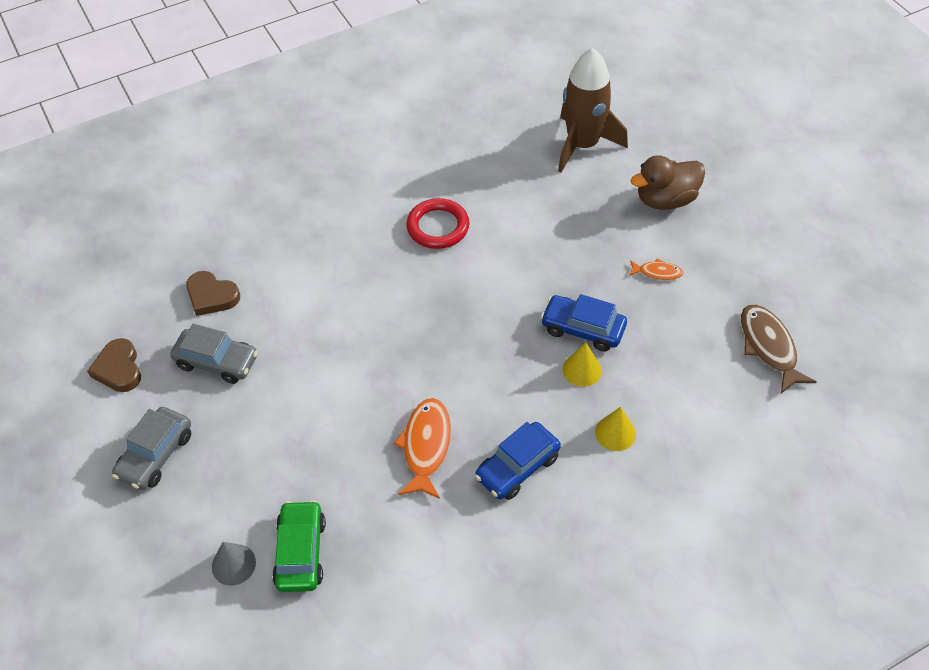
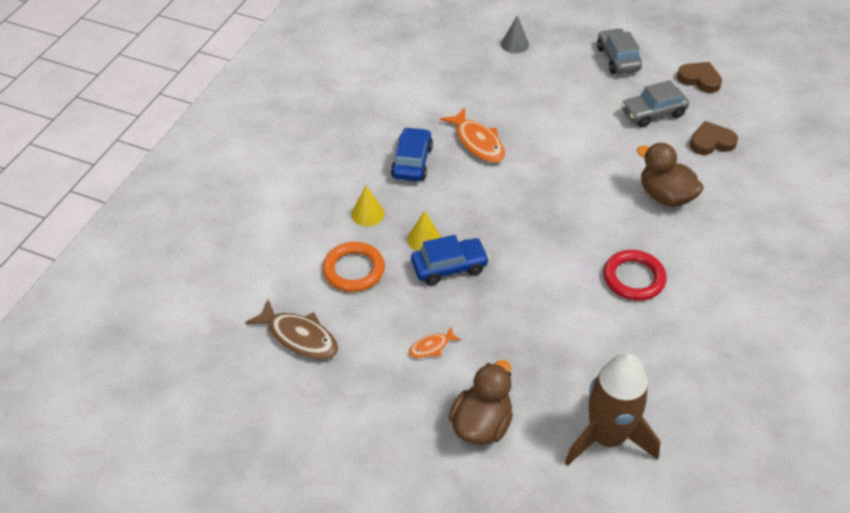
camera: 140 degrees right, 5 degrees down
green car [272,500,326,592] -> none
none -> orange ring [323,242,385,292]
none -> brown duck [637,143,704,207]

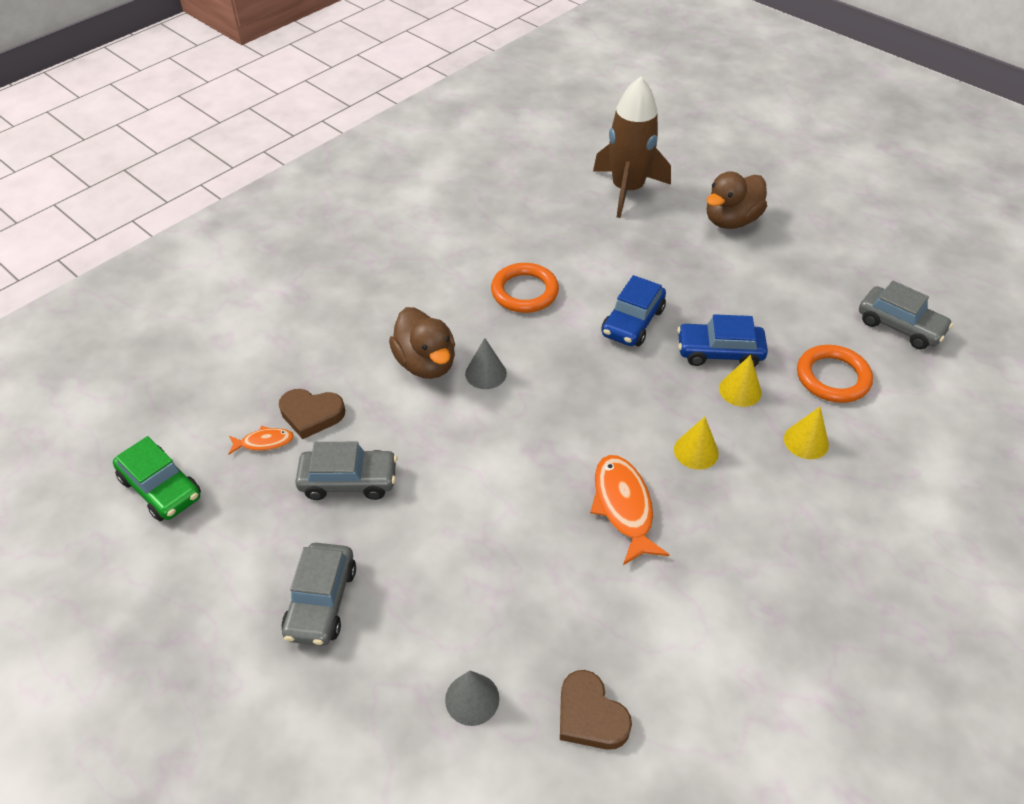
camera: 160 degrees left, 0 degrees up
brown fish [245,300,338,360] -> grey car [859,281,953,349]
blue car [391,127,433,181] -> blue car moved to [601,275,666,347]
orange fish [409,327,461,358] -> orange fish moved to [229,426,294,455]
red ring [603,250,667,301] -> orange ring [491,263,559,313]
brown heart [677,62,722,93] -> brown heart moved to [560,670,632,750]
none -> green car [113,436,201,521]
none -> grey cone [465,338,507,389]
none -> yellow cone [674,417,719,470]

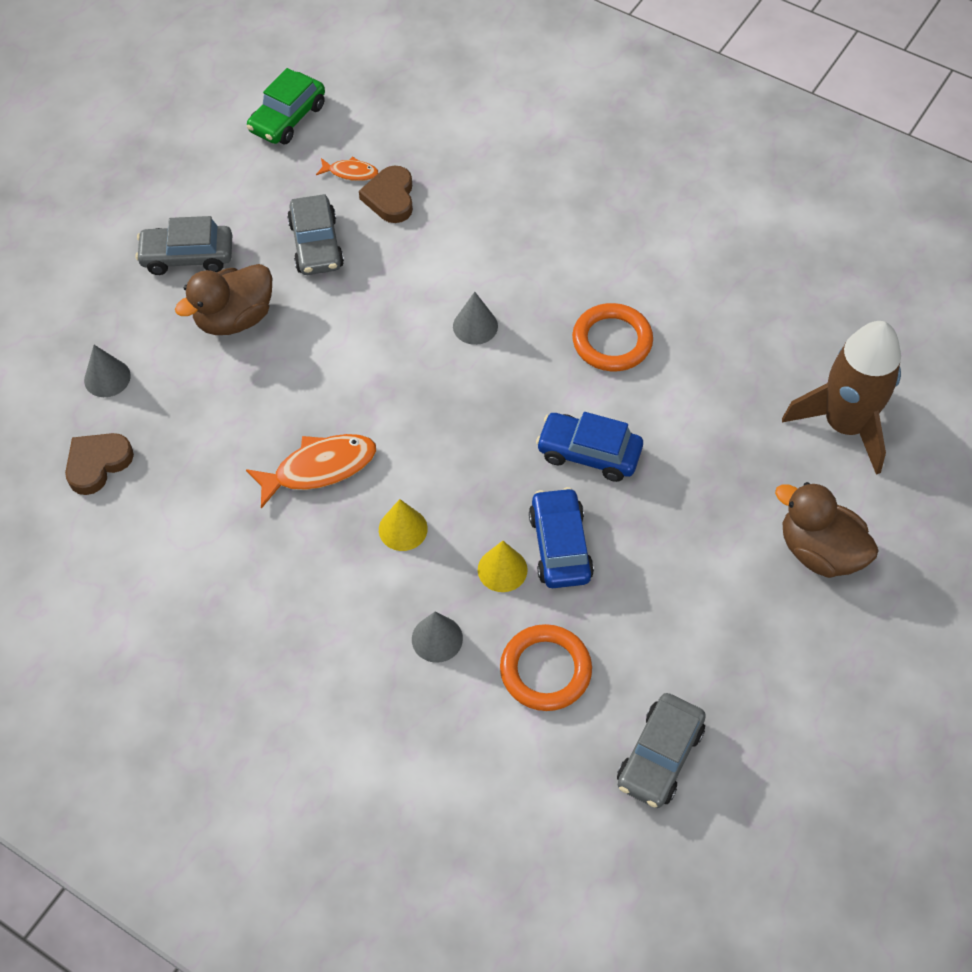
camera: 80 degrees right, 10 degrees up
orange fish [229,426,294,455] -> orange fish turned 60 degrees counterclockwise [316,157,378,181]
brown duck [389,307,455,379] -> brown duck moved to [175,264,272,335]
yellow cone [784,407,829,459] -> grey cone [412,612,463,663]

